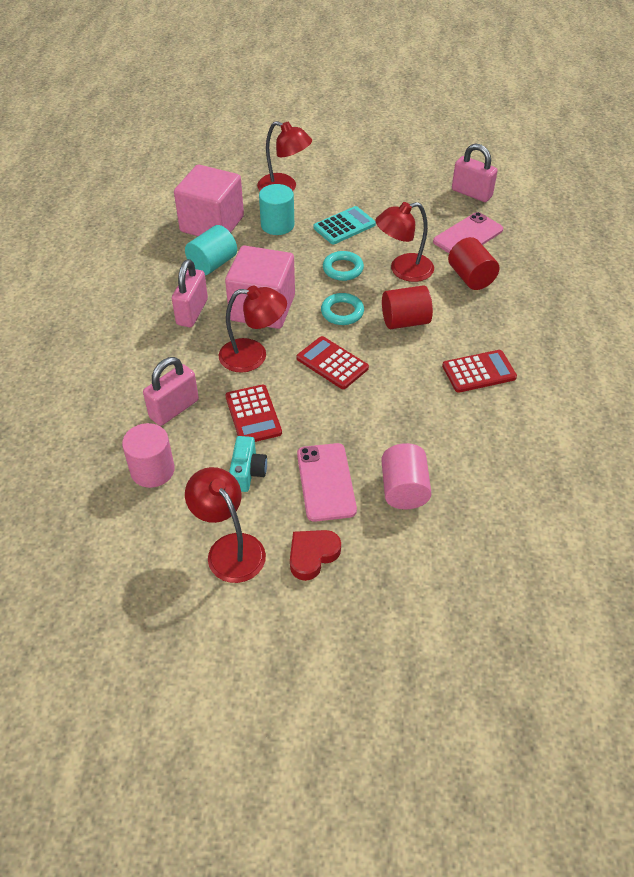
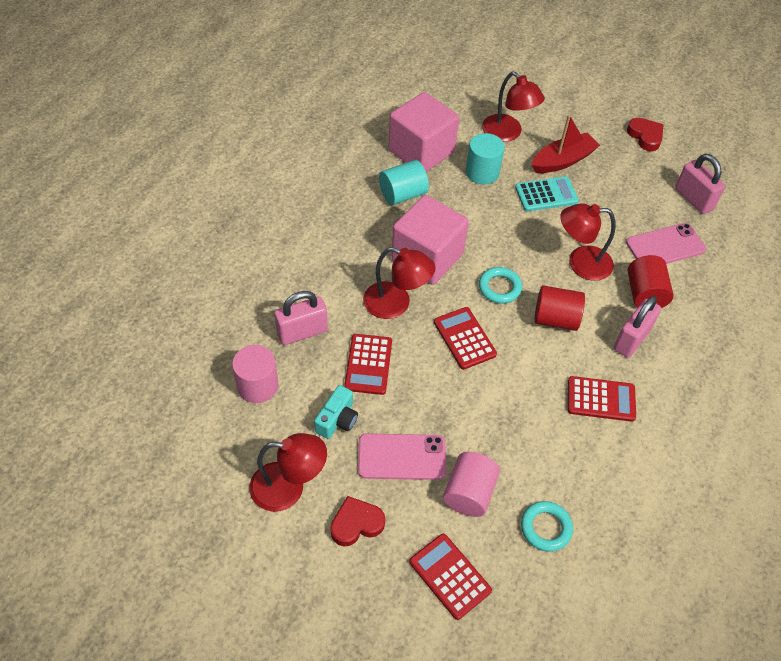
camera: 20 degrees right, 5 degrees up
pink padlock [172,259,208,327] -> pink padlock moved to [614,296,661,358]
red lamp [185,467,266,583] -> red lamp turned 105 degrees clockwise [250,433,327,512]
pink phone [297,443,357,522] -> pink phone turned 75 degrees clockwise [358,433,447,480]
turquoise ring [323,251,364,281] -> turquoise ring moved to [521,501,573,552]
none -> red calculator [409,534,492,620]
none -> red boat [532,115,600,173]
none -> red heart [627,118,664,151]

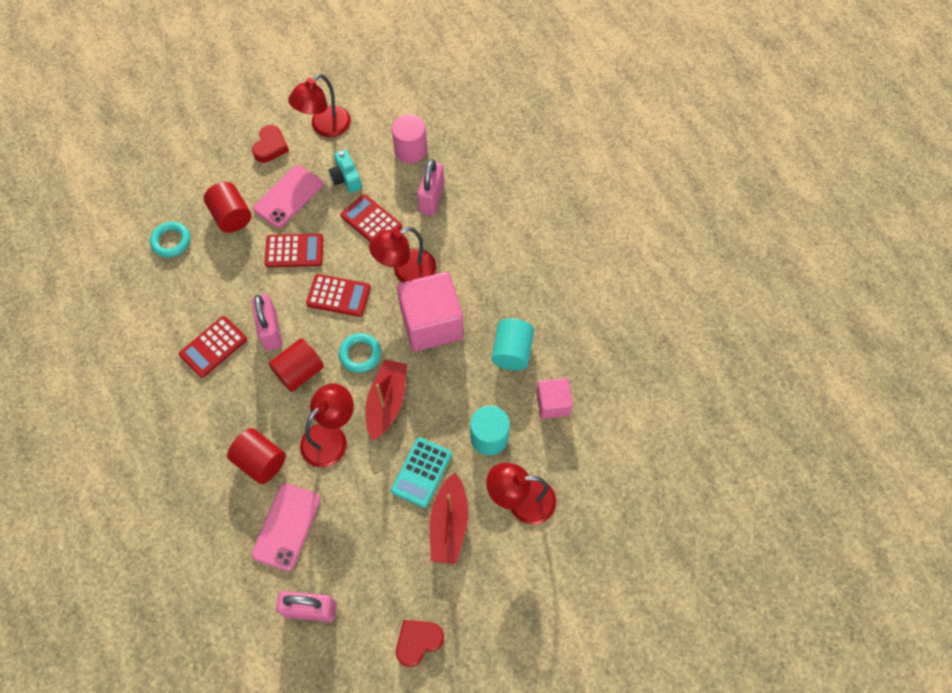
camera: 130 degrees right, 10 degrees up
pink cube [388,92,459,172] -> pink cube [536,378,573,419], size x0.55
red calculator [409,534,492,620] -> red calculator moved to [265,234,324,267]
pink cylinder [443,452,500,517] -> red cylinder [204,182,251,233]
pink padlock [614,296,661,358] -> pink padlock moved to [251,294,282,351]
red heart [627,118,664,151] -> red heart turned 135 degrees clockwise [396,620,444,667]
none -> red boat [366,359,407,441]

